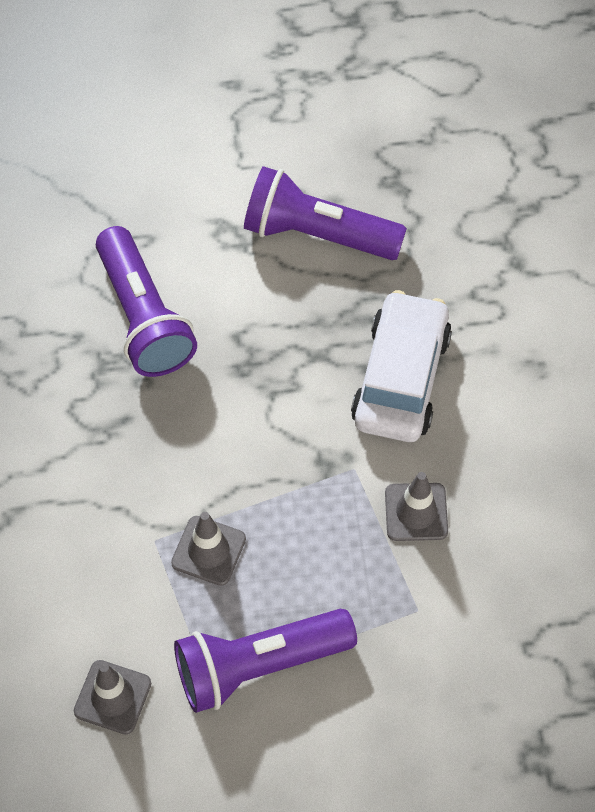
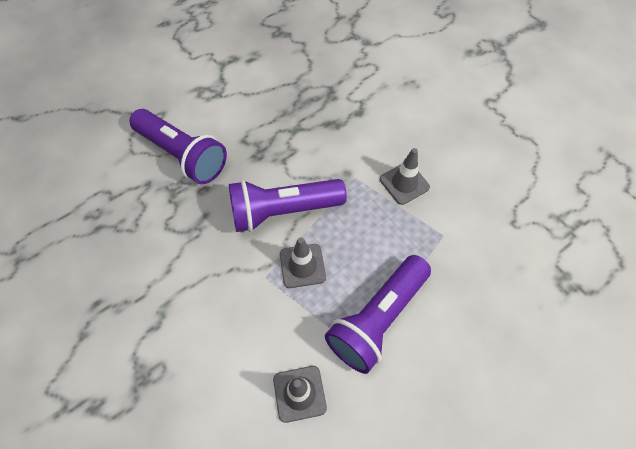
camera: 30 degrees left, 0 degrees up
purple flashlight [244,166,407,260] -> purple flashlight moved to [229,179,347,232]
white car [351,290,452,442] -> none

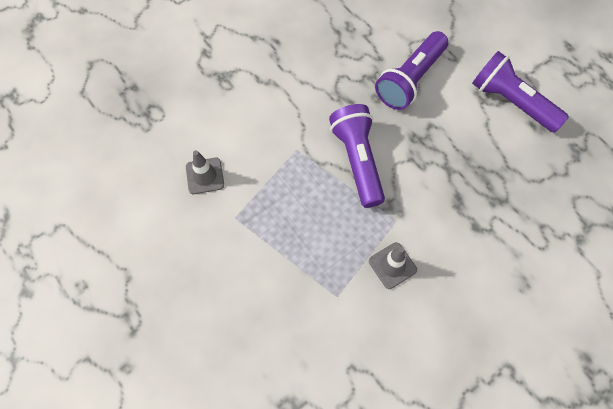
camera: 90 degrees right, 5 degrees up
grey traffic cone [280,237,326,288] -> none
purple flashlight [325,255,431,374] -> purple flashlight moved to [472,51,569,133]

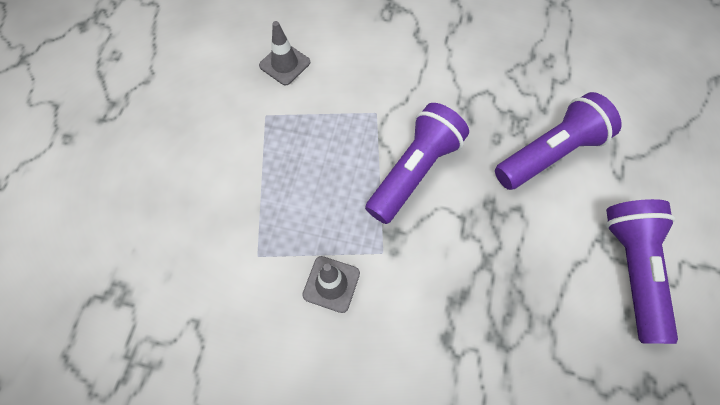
camera: 50 degrees right, 0 degrees up
purple flashlight [375,31,448,110] -> purple flashlight turned 150 degrees clockwise [495,92,621,190]

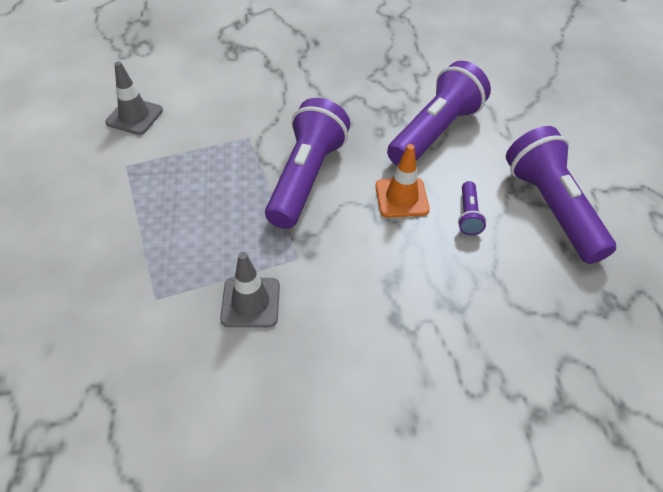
camera: 20 degrees left, 15 degrees down
none -> orange traffic cone [376,144,430,218]
none -> purple flashlight [458,181,486,235]

